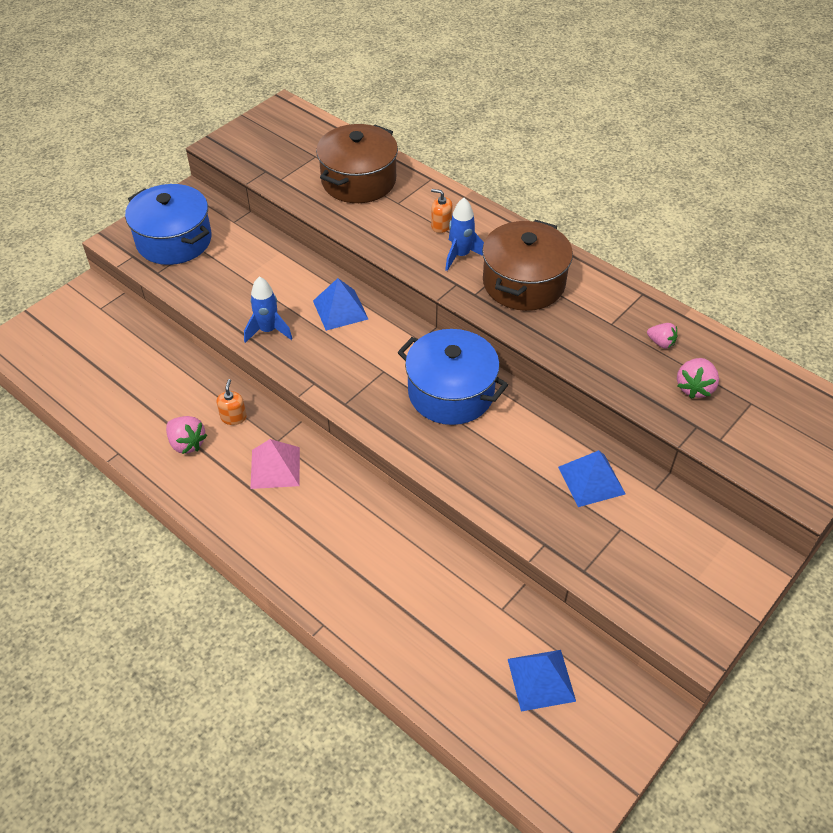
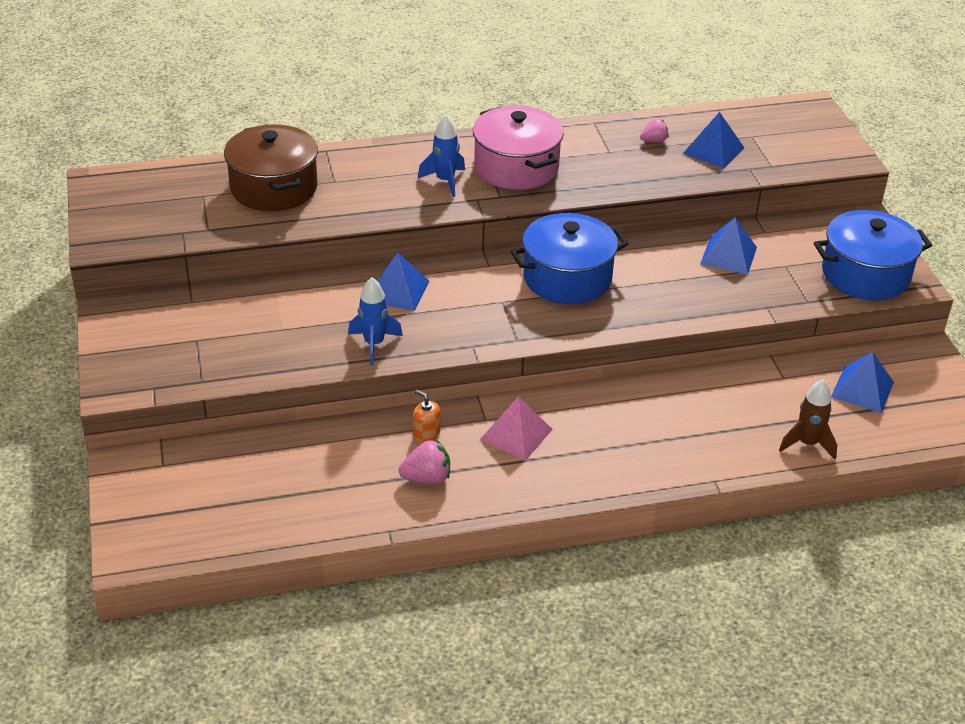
camera: 55 degrees left, 10 degrees down
blue pot [125,184,212,265] -> blue pot moved to [814,210,932,300]
orange soap dispenser [431,189,453,233] -> none
brown pot [482,220,573,311] -> pink pot [473,106,564,190]
pink strawberry [677,358,719,399] -> blue pyramid [683,112,744,168]
none -> brown rocket [779,379,837,460]

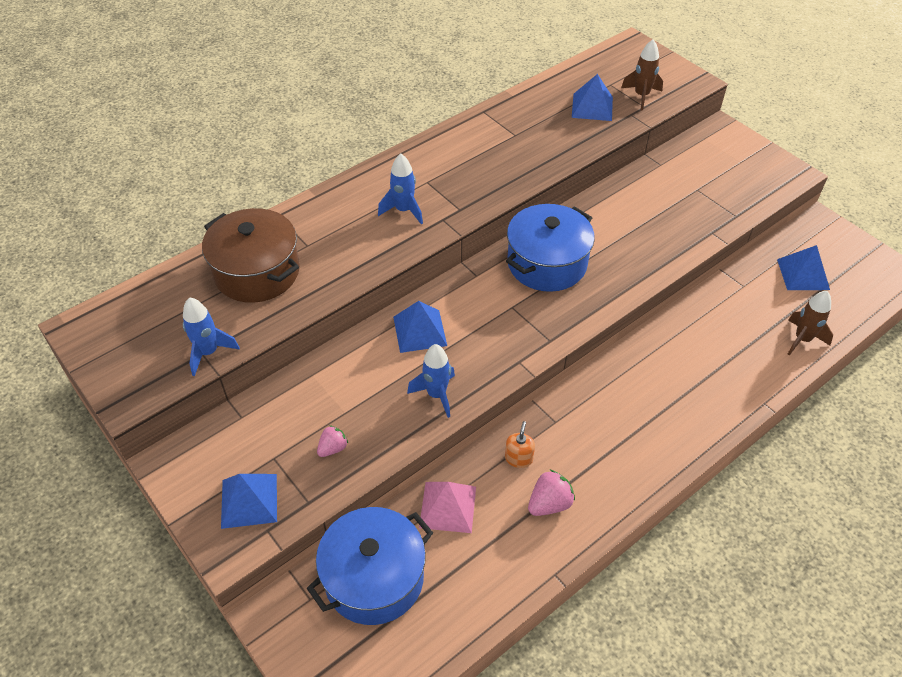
camera: 25 degrees left, 10 degrees up
orange soap dispenser [413,390,440,443] -> orange soap dispenser turned 90 degrees clockwise [505,421,535,468]
pink pot [473,106,564,190] -> none
pink pyramid [480,396,553,461] -> pink pyramid moved to [419,482,476,533]
pink strawberry [640,118,669,142] -> pink strawberry moved to [317,425,348,457]
blue pyramid [700,218,757,274] -> blue pyramid moved to [221,474,277,529]
blue pot [814,210,932,300] -> blue pot moved to [307,507,433,625]
none -> blue rocket [183,297,240,376]
none -> brown rocket [621,40,663,111]

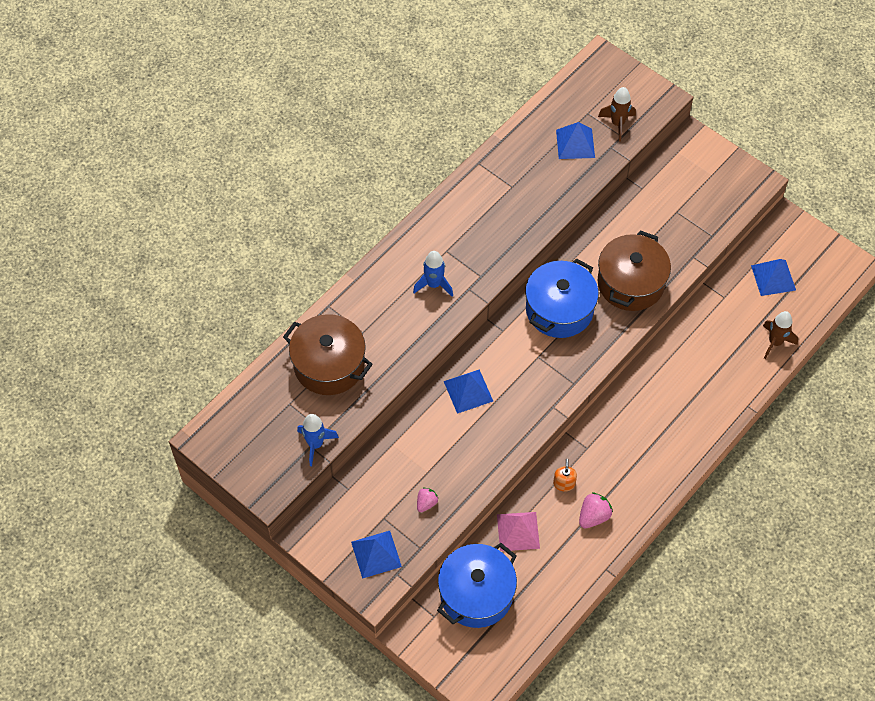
camera: 10 degrees left, 10 degrees up
blue rocket [407,344,455,418] -> none
none -> brown pot [598,230,671,311]

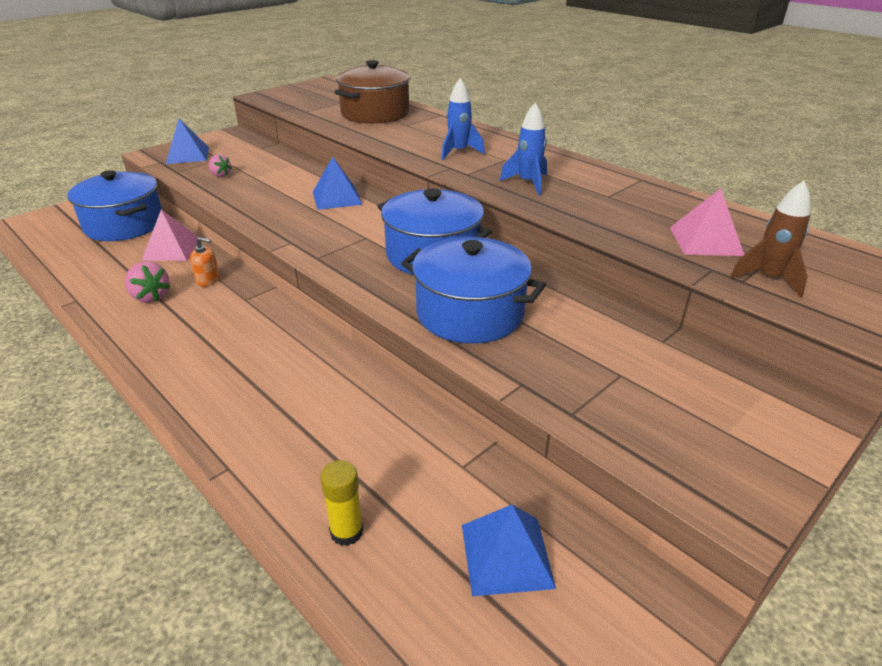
camera: 95 degrees right, 25 degrees down
blue rocket [297,414,339,466] -> blue rocket moved to [500,103,547,195]
blue pyramid [556,122,595,159] -> pink pyramid [670,188,744,256]
brown pot [598,230,671,311] -> blue pot [401,237,546,344]
brown rocket [763,311,798,359] -> yellow glue stick [320,460,363,546]

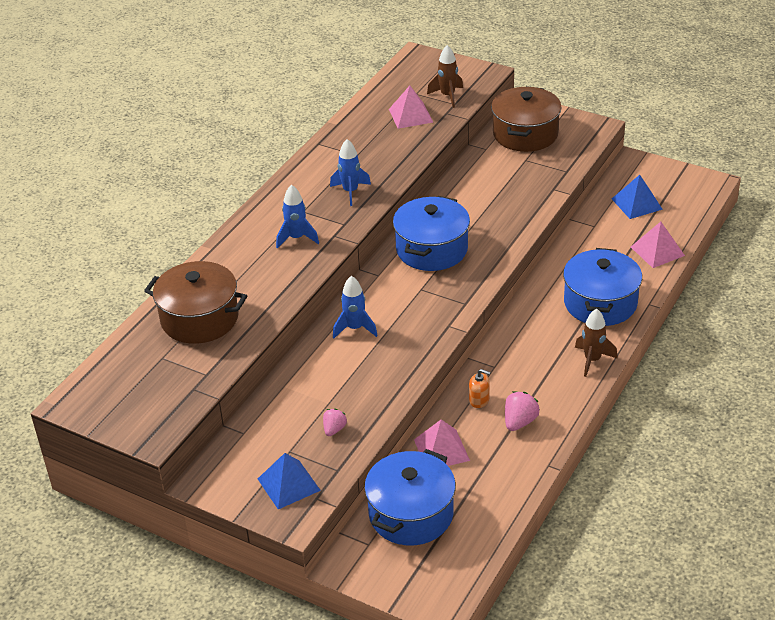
camera: 105 degrees left, 5 degrees up
orange soap dispenser [190,237,220,287] -> orange soap dispenser turned 120 degrees clockwise [469,369,491,408]
blue pyramid [313,157,362,210] -> blue rocket [333,276,378,338]
yellow glue stick [320,460,363,546] -> pink pyramid [631,221,685,268]
blue pot [401,237,546,344] -> blue pot moved to [563,248,642,326]
none -> brown pot [491,86,562,152]
none -> brown rocket [575,309,618,377]

